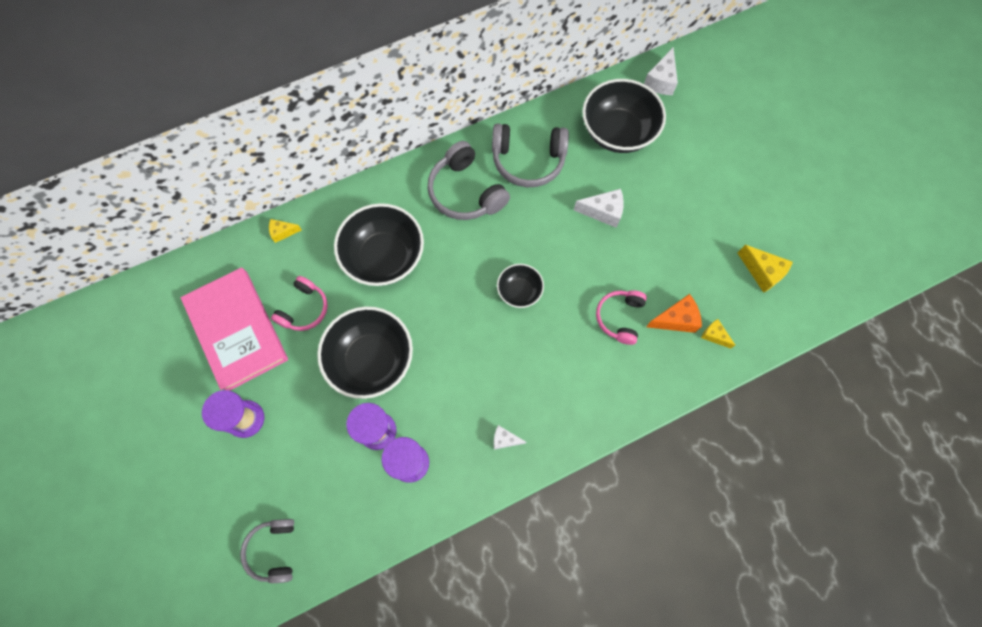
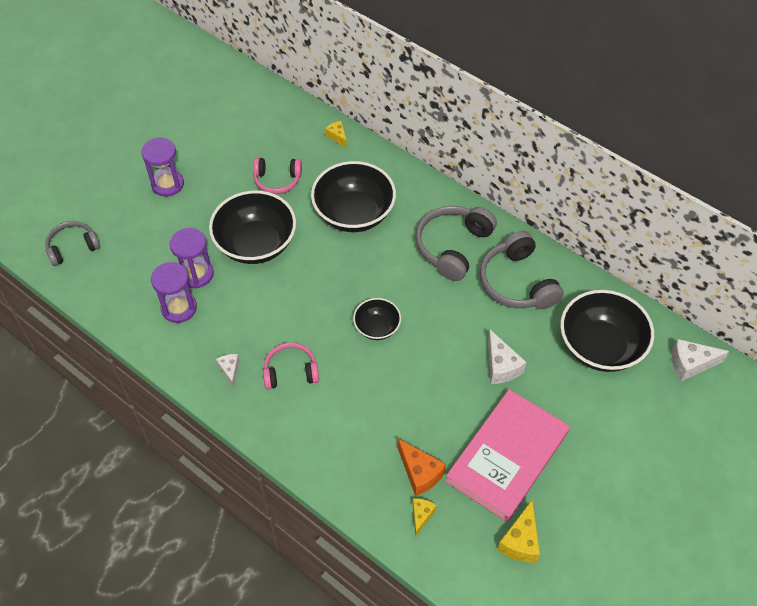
camera: 65 degrees right, 15 degrees down
pink book [180,268,288,390] -> pink book moved to [446,389,570,522]
pink headphones [596,290,647,345] -> pink headphones moved to [263,343,319,389]

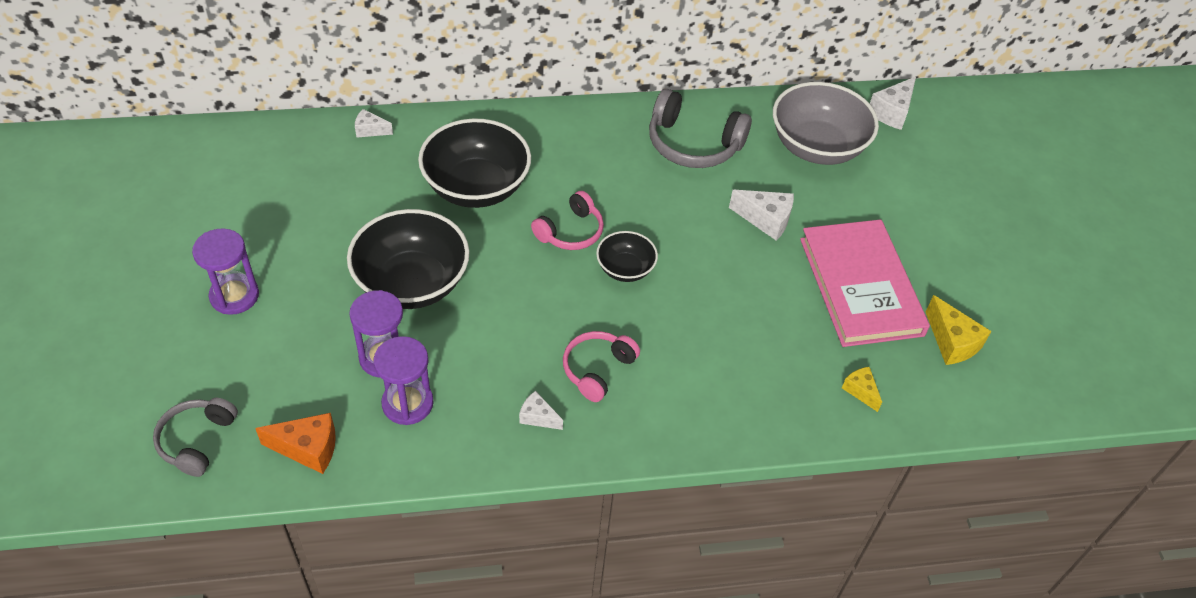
camera: 50 degrees left, 5 degrees down
pink headphones [253,158,302,194] -> pink headphones moved to [531,191,604,250]
yellow cheese [325,121,347,148] -> white cheese [355,109,393,137]
orange cheese [398,439,446,496] -> orange cheese moved to [255,413,336,474]
grey headphones [415,206,497,281] -> none
black bowl [560,290,654,372] -> grey bowl [773,82,879,165]

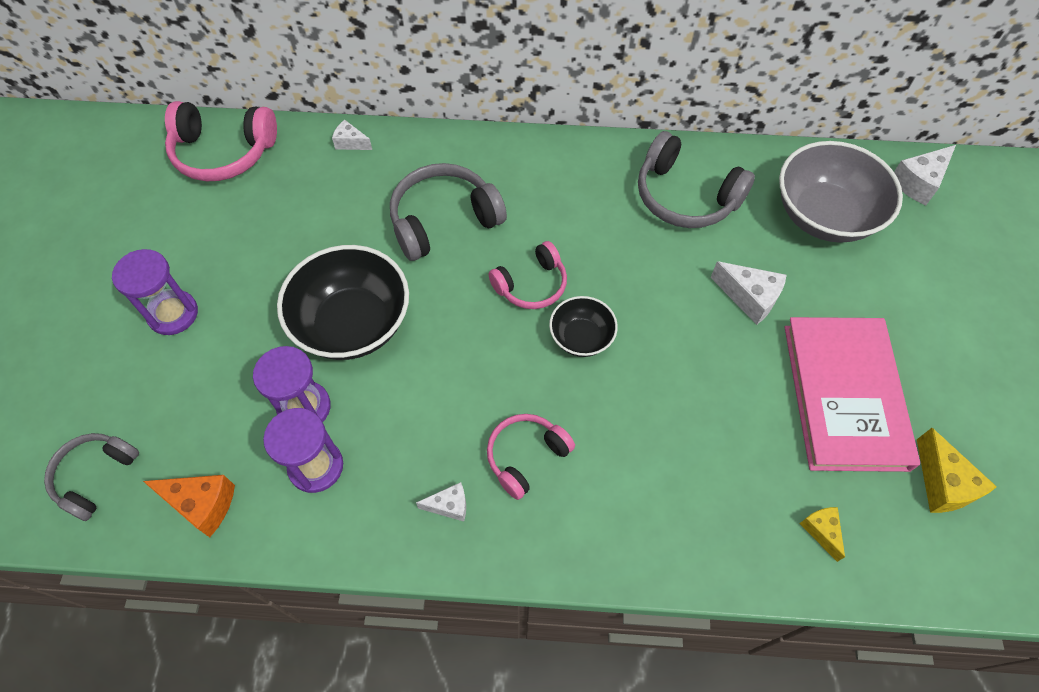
camera: 15 degrees right, 10 degrees up
black bowl [418,118,531,208] -> grey headphones [390,163,507,261]
white cheese [519,391,563,430] -> white cheese turned 135 degrees clockwise [416,482,466,521]
none -> pink headphones [165,101,277,181]

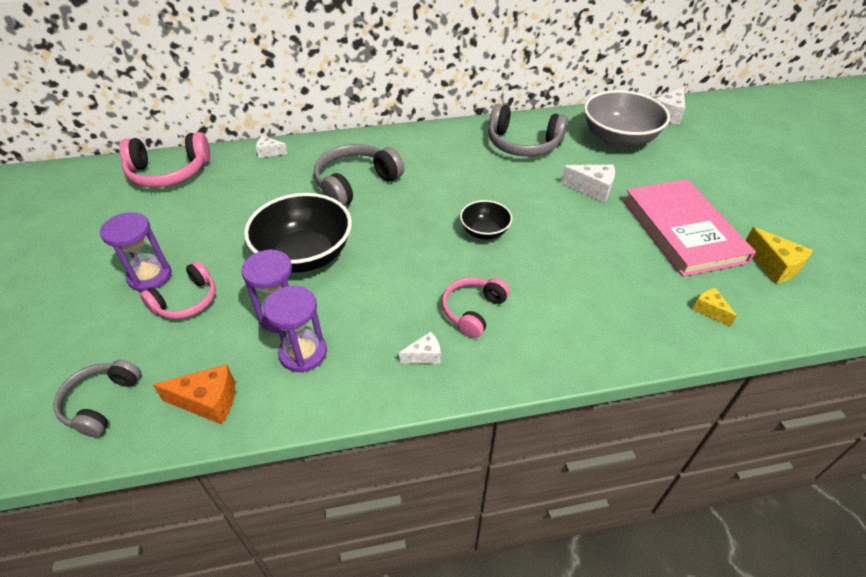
camera: 15 degrees left, 15 degrees down
pink headphones [488,241,567,309] -> pink headphones moved to [140,261,216,319]

